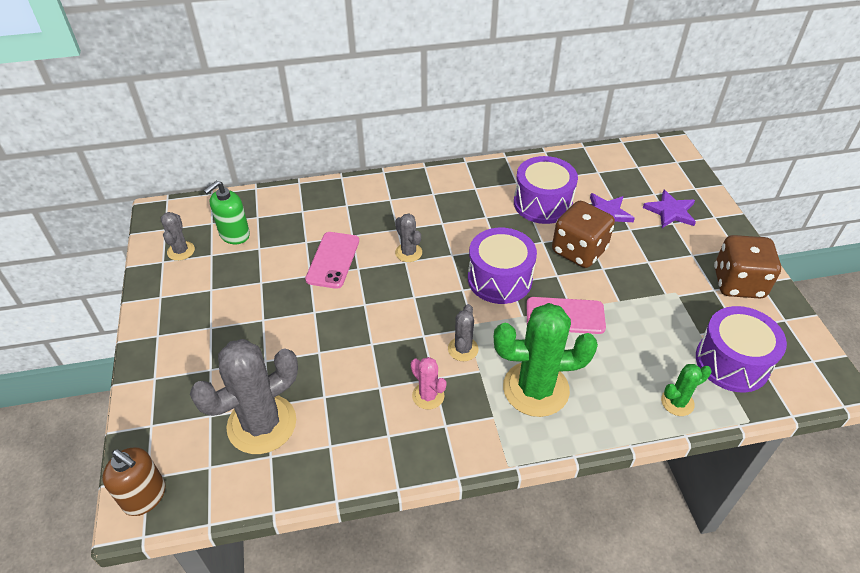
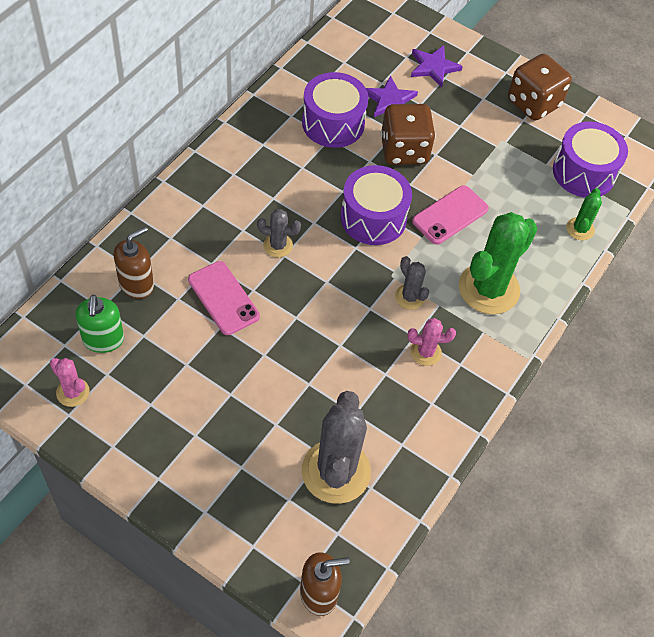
camera: 50 degrees left, 10 degrees up
grey cactus [161,212,195,261] -> pink cactus [50,358,90,407]
none -> brown soap dispenser [114,227,154,299]

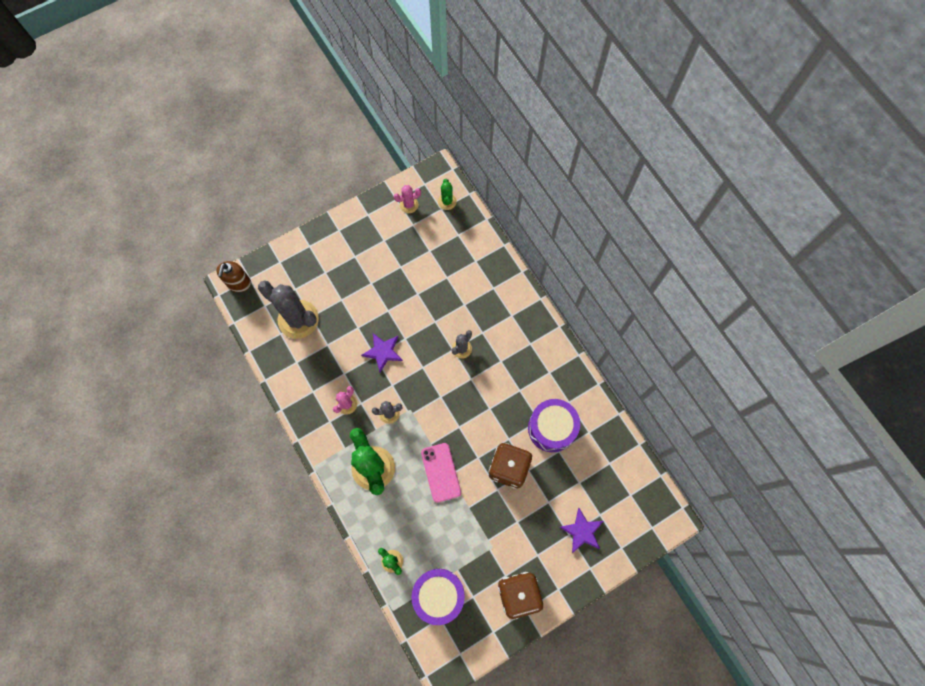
camera: 120 degrees right, 15 degrees up
green soap dispenser [76,295,124,353] -> none
brown soap dispenser [114,227,154,299] -> none
pink phone [188,261,260,335] -> none
purple drum [341,165,412,245] -> none
purple star [366,76,418,117] -> purple star moved to [361,333,403,372]
none -> green cactus [438,179,457,210]

